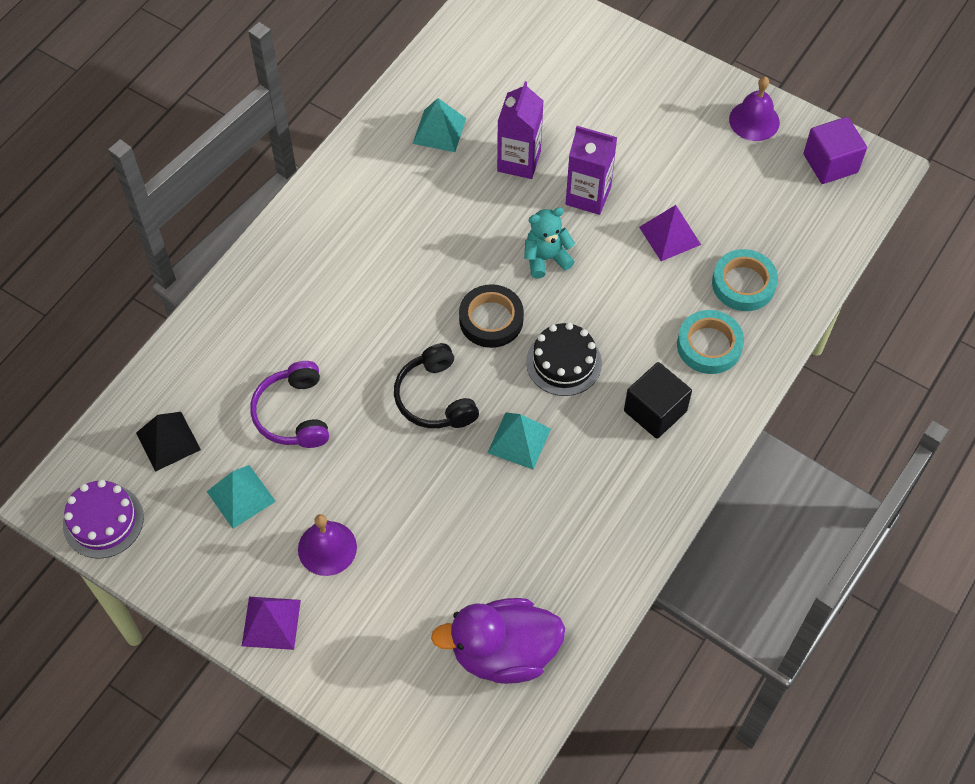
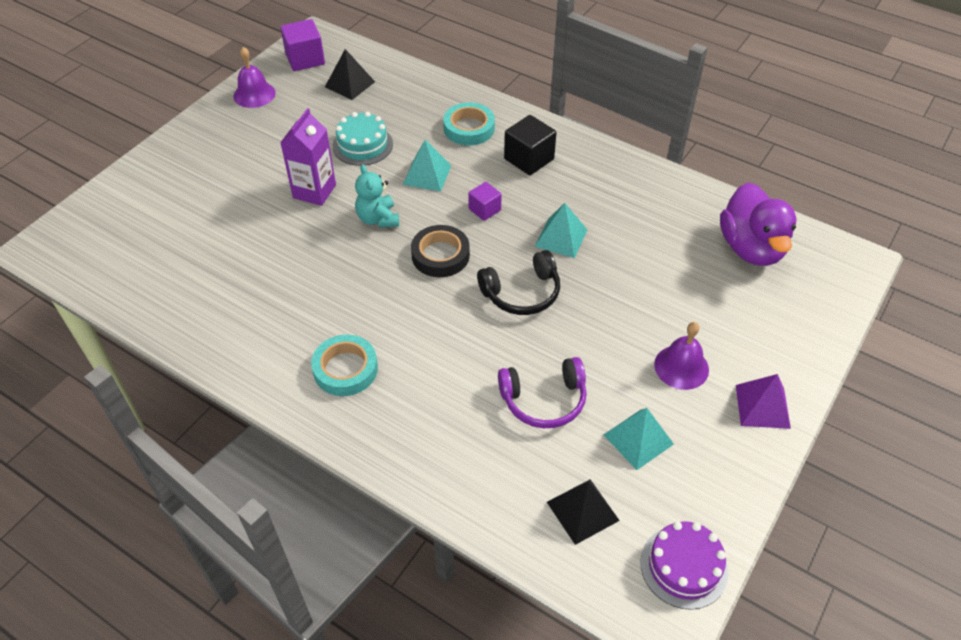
camera: 90 degrees left, 10 degrees down
turquoise pyramid [413,98,466,152] -> turquoise pyramid moved to [403,140,451,192]
purple carton [497,81,543,179] -> none
black cake [526,322,602,396] -> purple cube [468,182,502,221]
purple pyramid [639,205,701,261] -> turquoise cake [332,112,393,166]
turquoise tape [712,249,778,311] -> turquoise tape moved to [311,335,378,396]
none -> black pyramid [325,49,375,100]

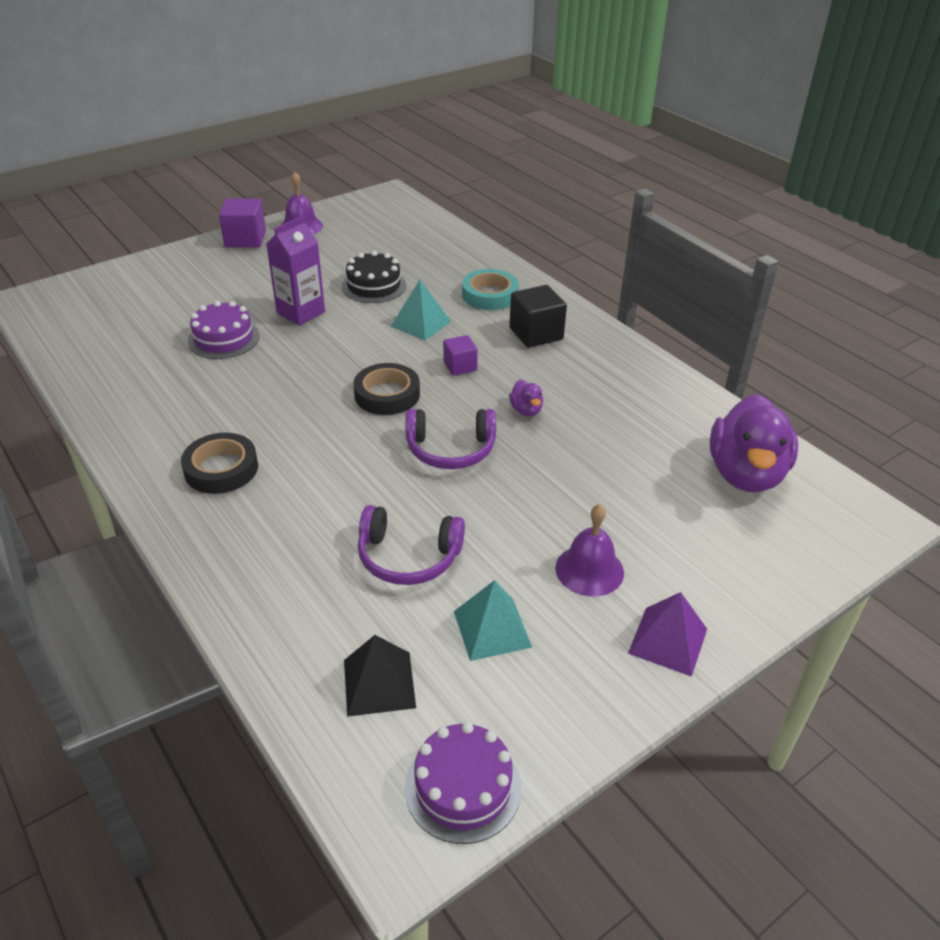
camera: 20 degrees right, 10 degrees down
purple cube [280,19,325,71] -> purple cube moved to [219,198,266,248]
turquoise tape [311,335,378,396] -> black tape [181,433,258,494]
black pyramid [325,49,375,100] -> none
turquoise cake [332,112,393,166] -> black cake [342,251,406,303]
turquoise teddy bear [355,164,399,228] -> none
black headphones [477,250,560,315] -> purple headphones [405,409,496,469]
turquoise pyramid [534,203,587,258] -> purple duck [509,380,543,416]
none -> purple cake [188,301,260,359]

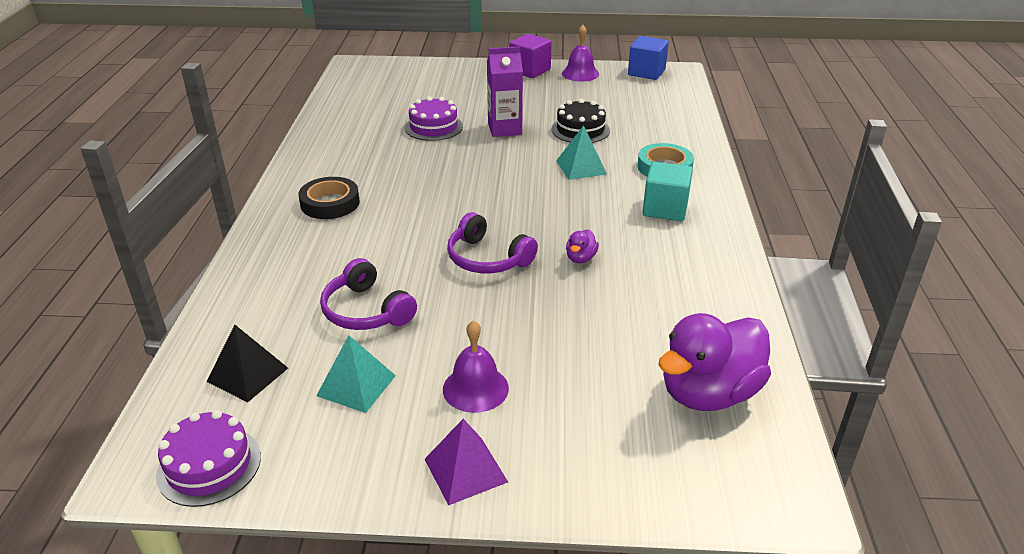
camera: 40 degrees right, 5 degrees down
black tape [354,363,420,415] -> none
purple cube [443,335,478,376] -> none
black cube [509,285,567,348] -> turquoise cube [642,162,693,221]
none -> blue cube [628,36,669,80]

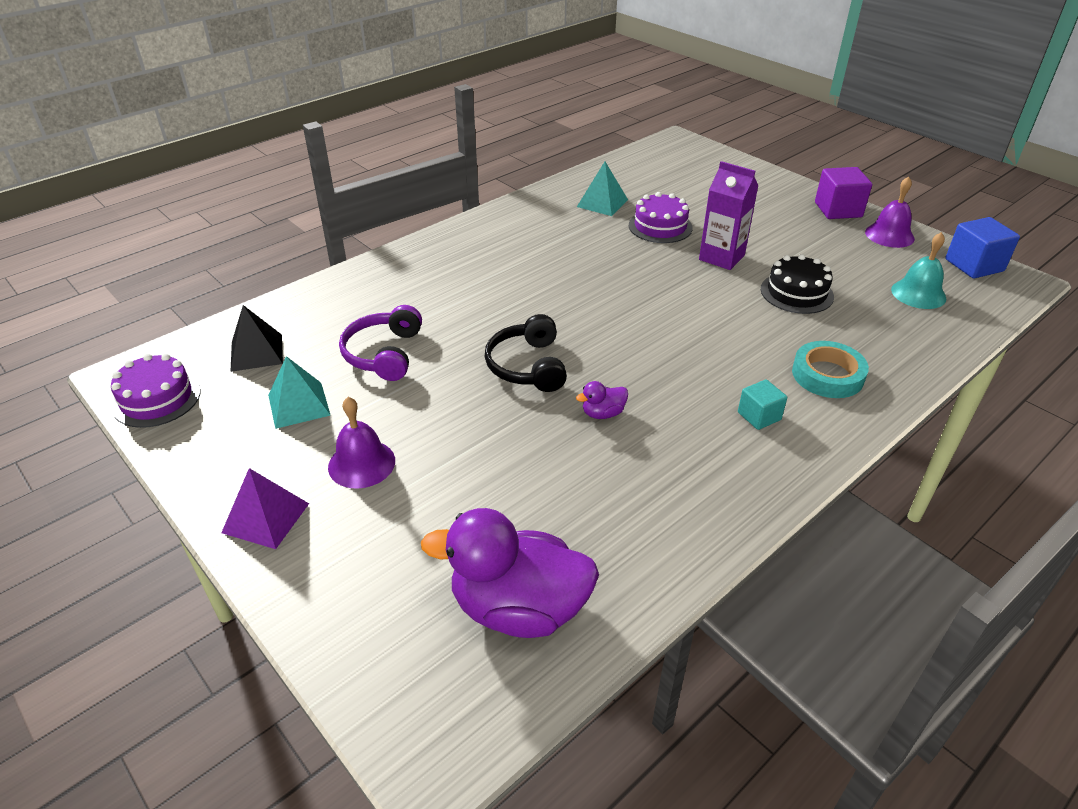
camera: 45 degrees right, 5 degrees up
black tape [299,177,360,219] -> none
purple headphones [447,212,538,273] -> black headphones [485,314,567,392]
turquoise pyramid [556,125,607,180] -> turquoise pyramid moved to [577,162,628,216]
turquoise cube [642,162,693,221] -> turquoise cube [738,379,787,430], size x0.62
none -> turquoise bell [891,232,946,309]

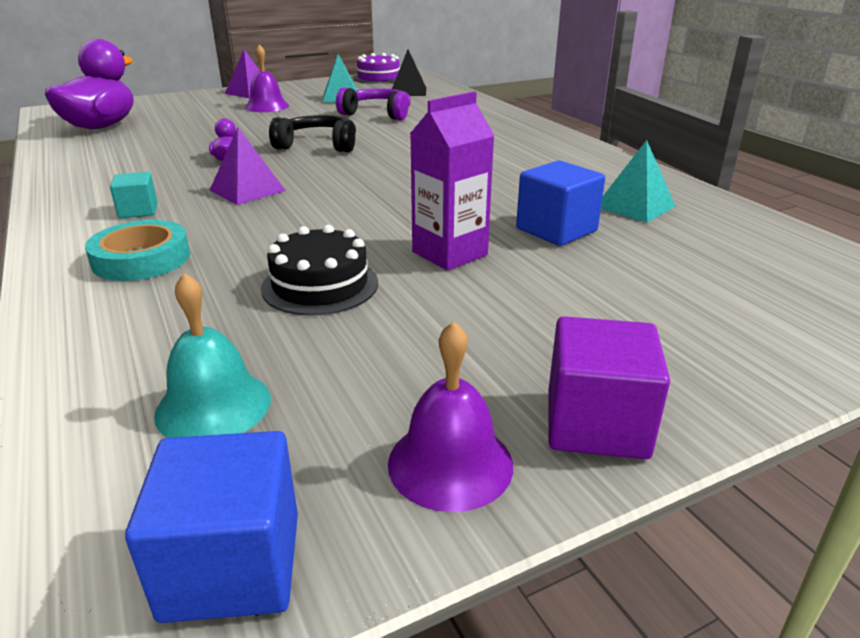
camera: 105 degrees right, 10 degrees down
purple cake [629,192,693,243] -> blue cube [516,160,605,246]
none -> purple pyramid [210,128,286,205]

